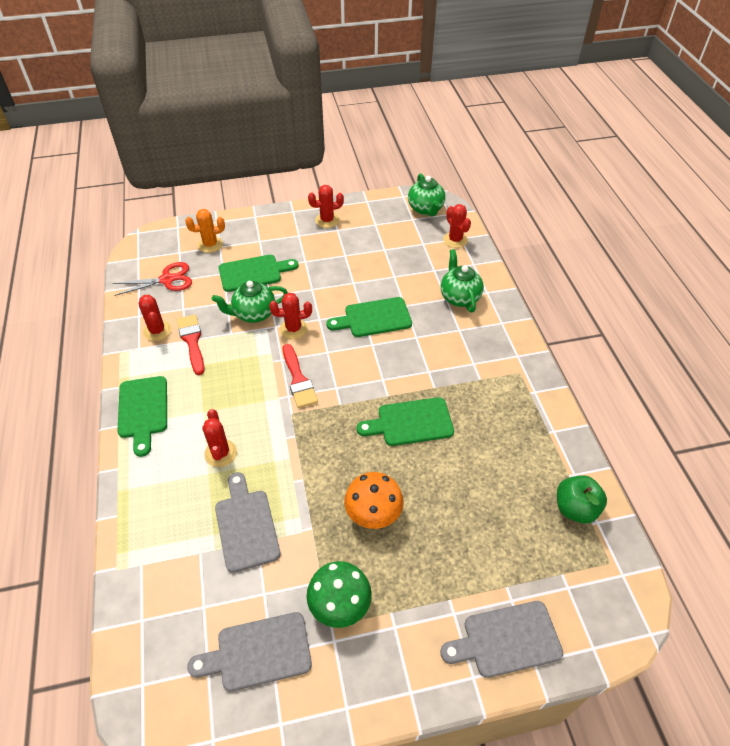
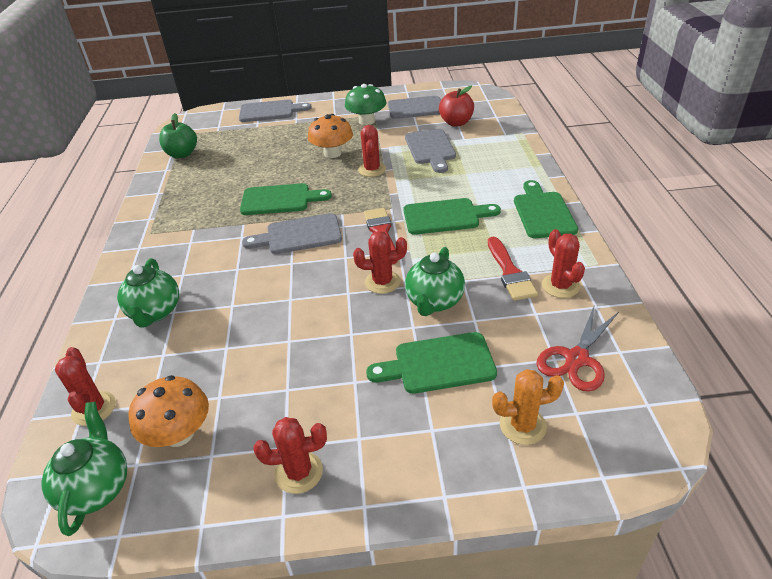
camera: 170 degrees left, 10 degrees down
red scissors [113,262,192,296] -> red scissors turned 45 degrees counterclockwise [537,304,619,392]
red cactus [202,409,237,467] -> red cactus moved to [358,125,386,177]
green teapot [212,281,288,323] -> green teapot turned 120 degrees clockwise [405,247,465,316]
green cutting board [326,297,412,337] -> green cutting board moved to [403,198,501,235]
none -> orange mushroom [129,375,209,447]
none -> grey cutting board [242,213,342,254]
none -> red apple [439,86,474,126]

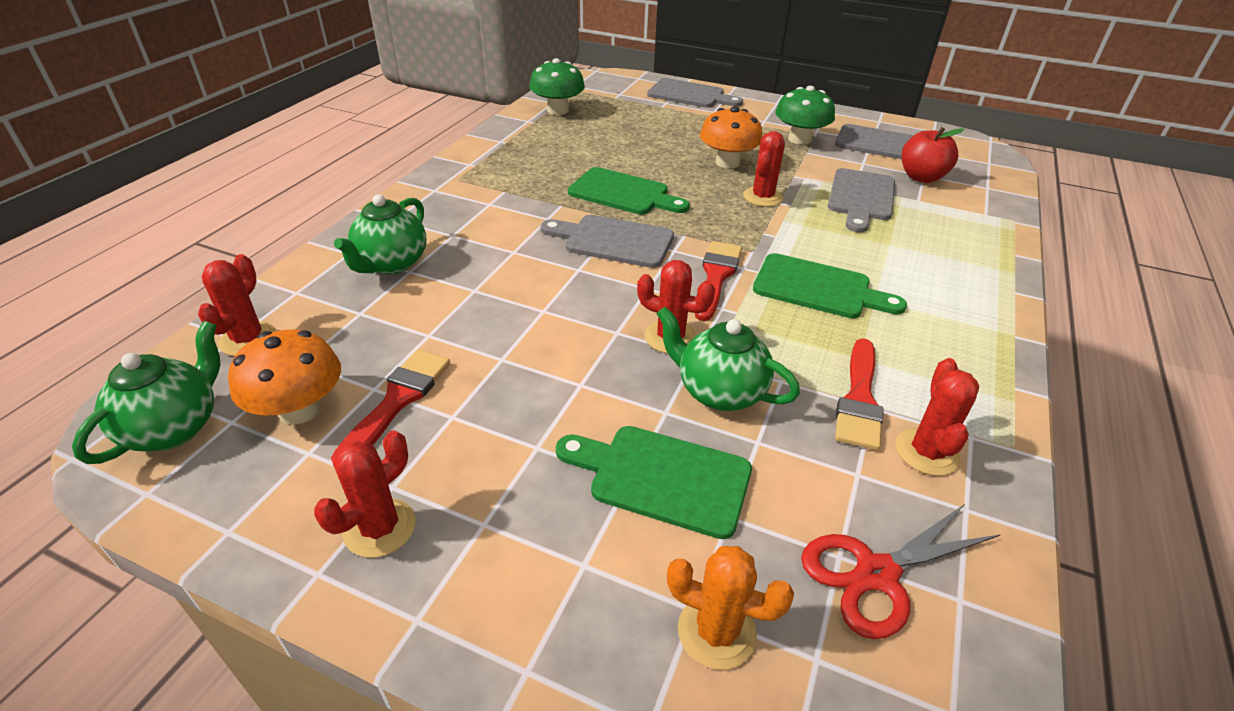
camera: 25 degrees right, 0 degrees up
green apple [159,113,197,158] -> green mushroom [529,58,585,115]
red cactus [253,417,327,494] -> red cactus turned 75 degrees counterclockwise [314,431,416,558]
green teapot [405,247,465,316] -> green teapot turned 75 degrees clockwise [657,307,800,411]
green cutting board [514,180,578,238] -> none
none -> red brush [331,350,450,466]

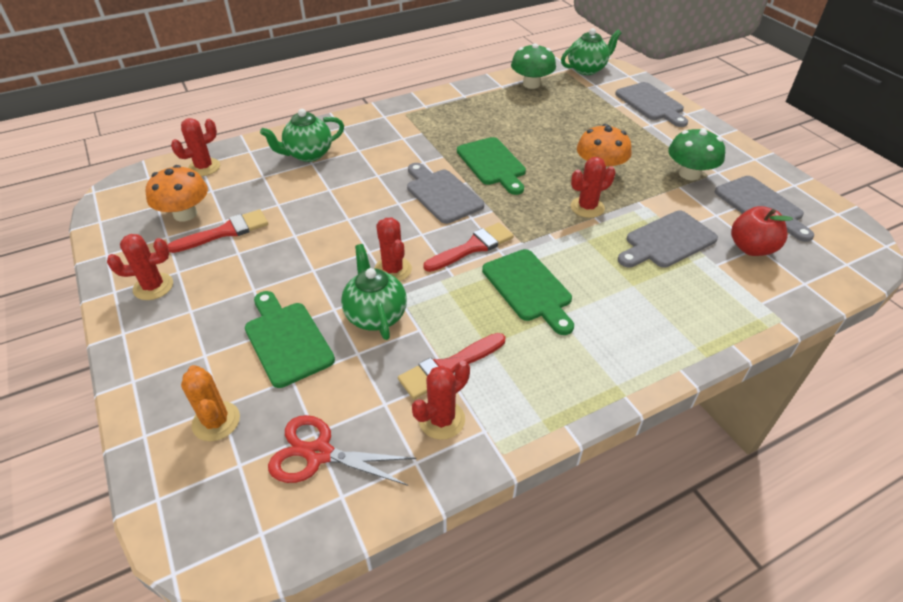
camera: 40 degrees right, 5 degrees up
green teapot [72,321,220,464] -> green teapot moved to [561,28,621,75]

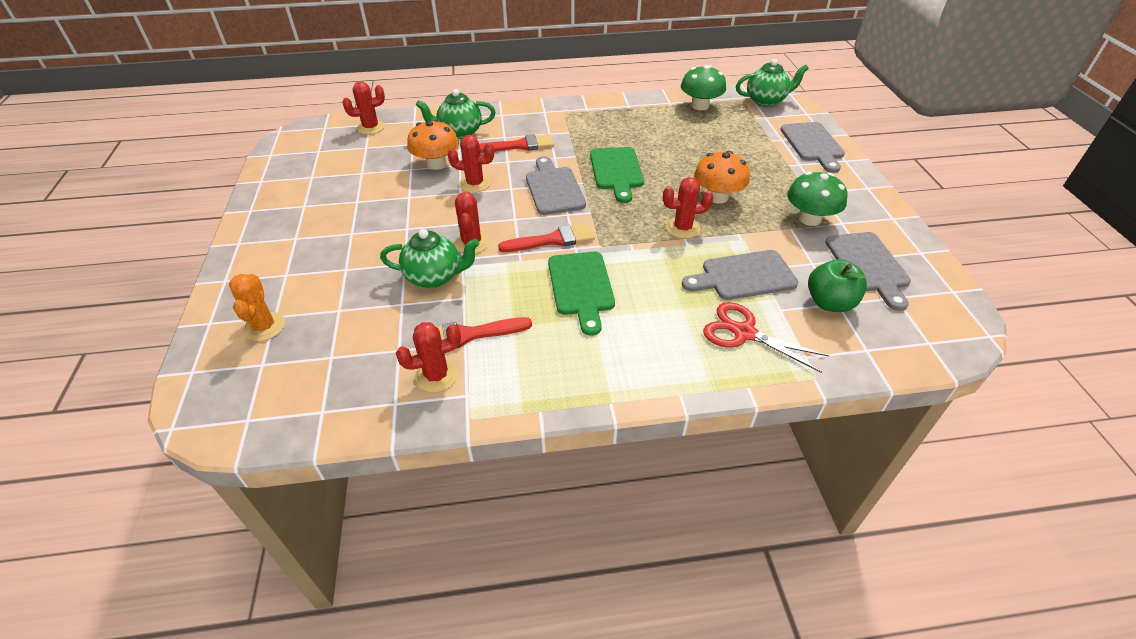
camera: 20 degrees right, 0 degrees up
red cactus [107,234,173,300] -> red cactus moved to [448,135,494,193]
orange mushroom [146,165,208,222] -> orange mushroom moved to [407,120,459,170]
red brush [168,209,268,253] -> red brush moved to [479,134,554,153]
green cutting board [245,291,335,388] -> none
red scissors [268,415,417,486] -> red scissors moved to [703,302,829,373]
green teapot [341,244,407,340] -> green teapot turned 90 degrees clockwise [380,229,479,288]
red apple [731,206,793,256] -> green apple [808,259,867,312]

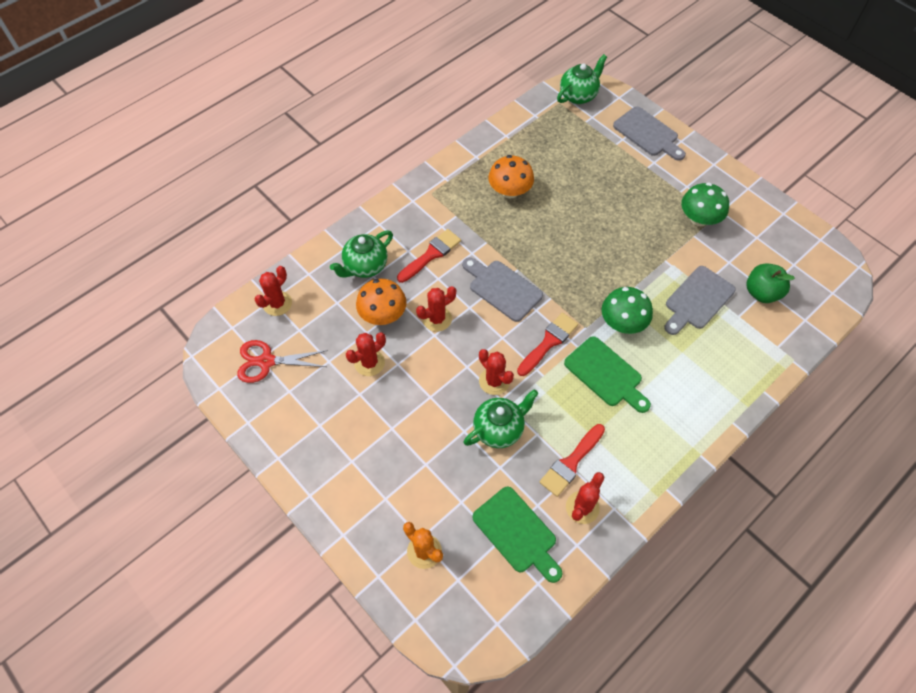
camera: 35 degrees left, 15 degrees up
green cutting board [590,147,644,203] -> green cutting board moved to [472,486,563,583]
red cactus [663,177,713,239] -> red cactus moved to [346,332,386,376]
green mushroom [681,65,726,110] -> green mushroom moved to [602,287,653,334]
orange mushroom [694,151,750,204] -> orange mushroom moved to [488,155,534,199]
red scissors [703,302,829,373] -> red scissors moved to [237,340,328,383]
grey cutting board [825,232,911,311] -> none

